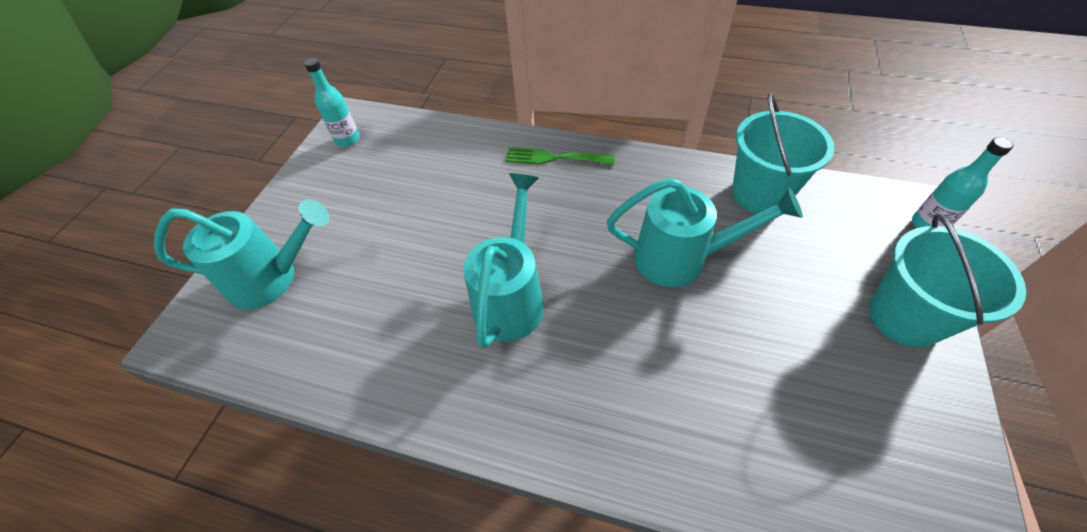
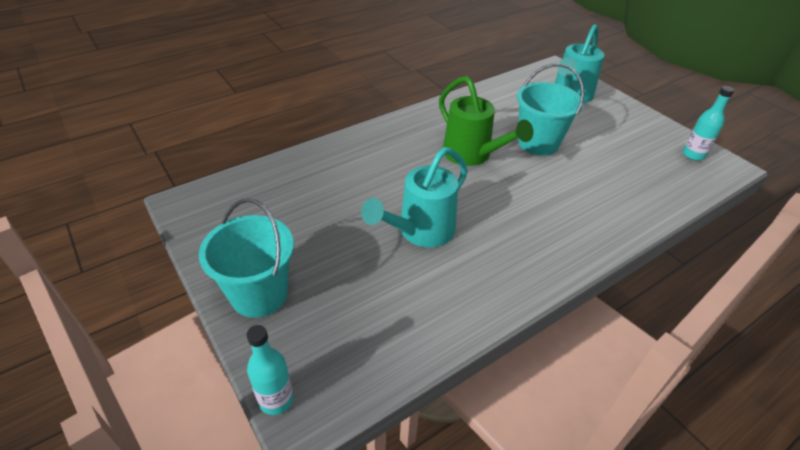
camera: 125 degrees right, 10 degrees down
turquoise watering can [463,173,544,348] -> green watering can [439,76,533,166]
green fork [505,147,615,165] -> none
turquoise bucket [732,93,834,214] -> turquoise bucket moved to [517,63,584,156]

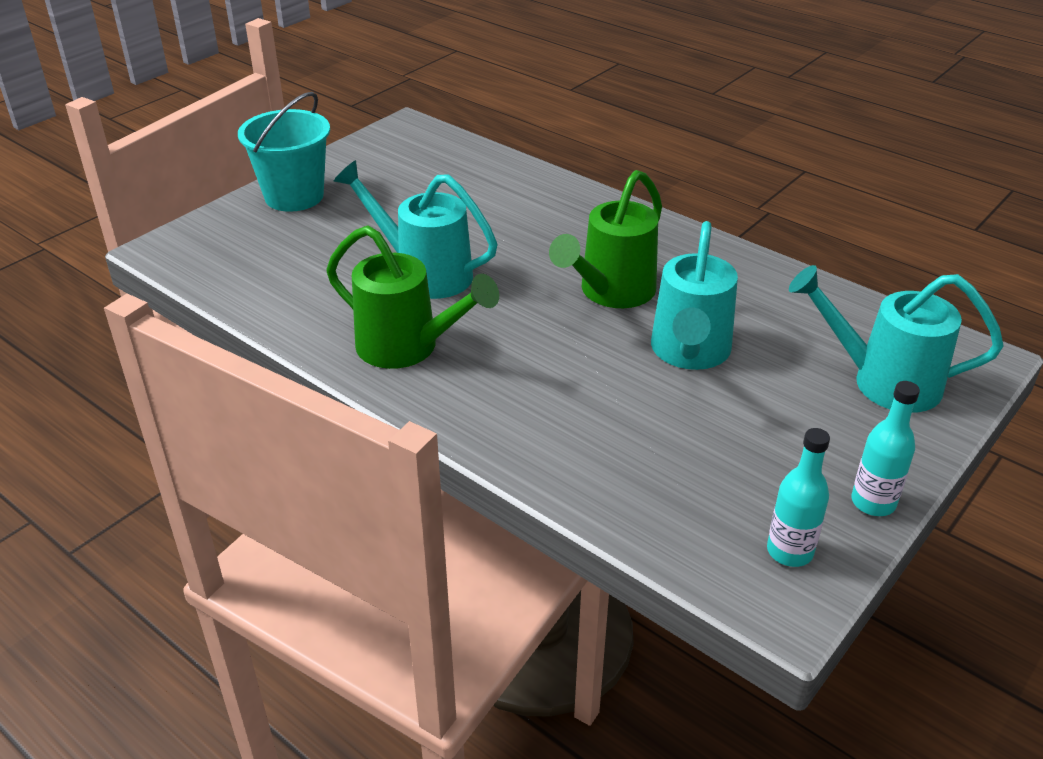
camera: 75 degrees right, 5 degrees down
turquoise bottle [246,325,294,415] -> turquoise bottle moved to [851,381,920,516]
turquoise bucket [517,63,584,156] -> turquoise watering can [651,221,738,370]
none -> green watering can [326,225,499,369]

